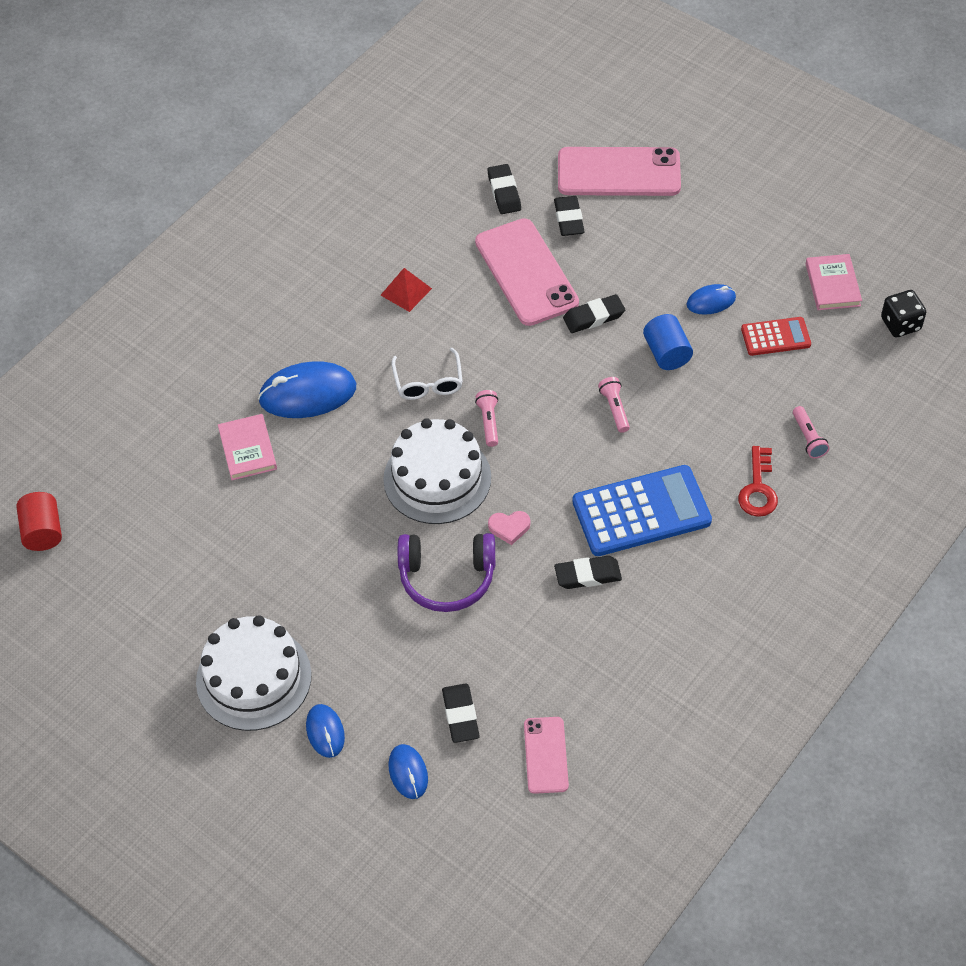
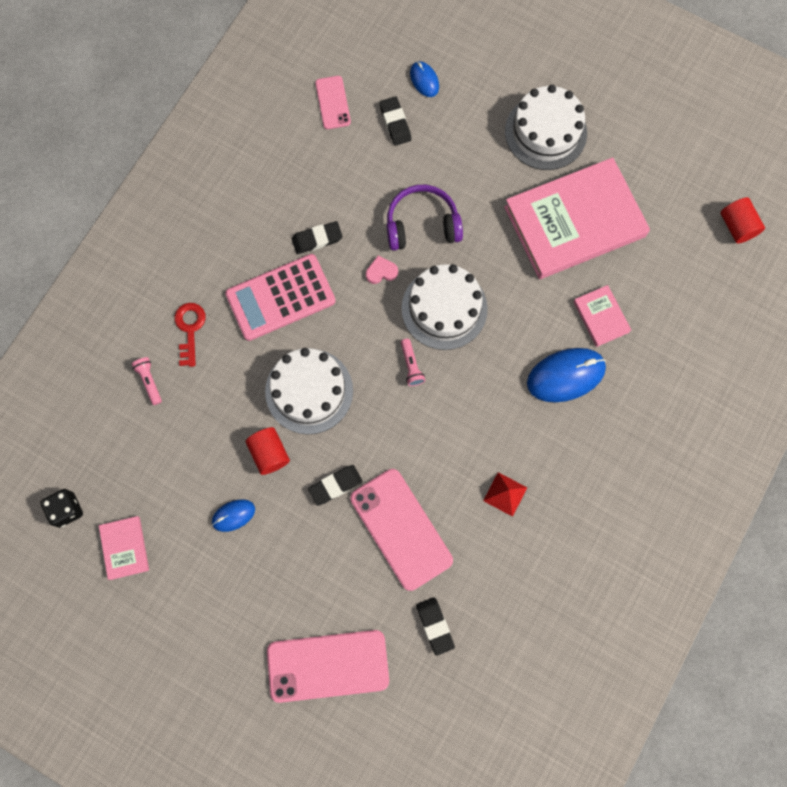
camera: 170 degrees right, 20 degrees up
blue mouse [306,704,345,758] -> none
white glasses [391,348,463,400] -> none
black eraser [554,196,585,236] -> none
blue calculator [572,465,712,556] -> pink calculator [225,254,335,341]
pink flashlight [598,377,630,433] -> white cake [265,348,353,435]
blue cylinder [643,314,693,370] -> red cylinder [245,427,290,475]
red calculator [741,317,811,356] -> none
none -> pink book [504,157,650,279]

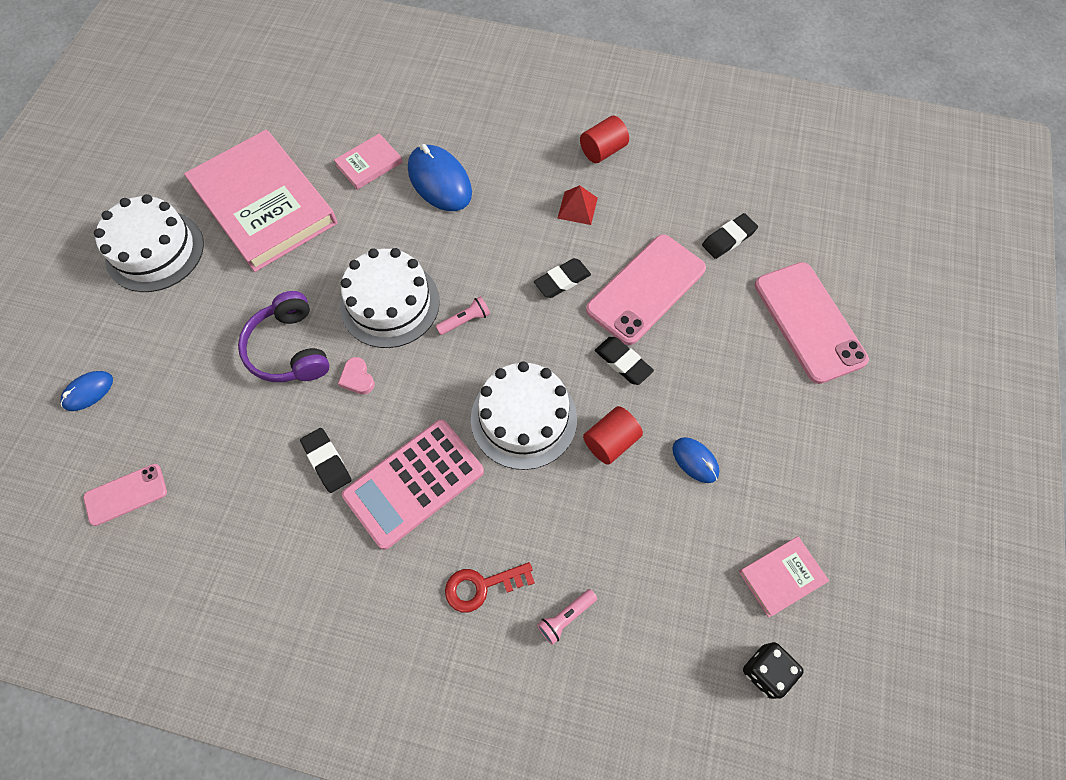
camera: 105 degrees left, 10 degrees down
pink calculator [225,254,335,341] -> pink calculator turned 90 degrees clockwise [342,420,484,550]
black eraser [380,96,411,146] -> black eraser moved to [534,258,591,298]
red cylinder [720,197,765,244] -> red cylinder moved to [580,116,629,163]

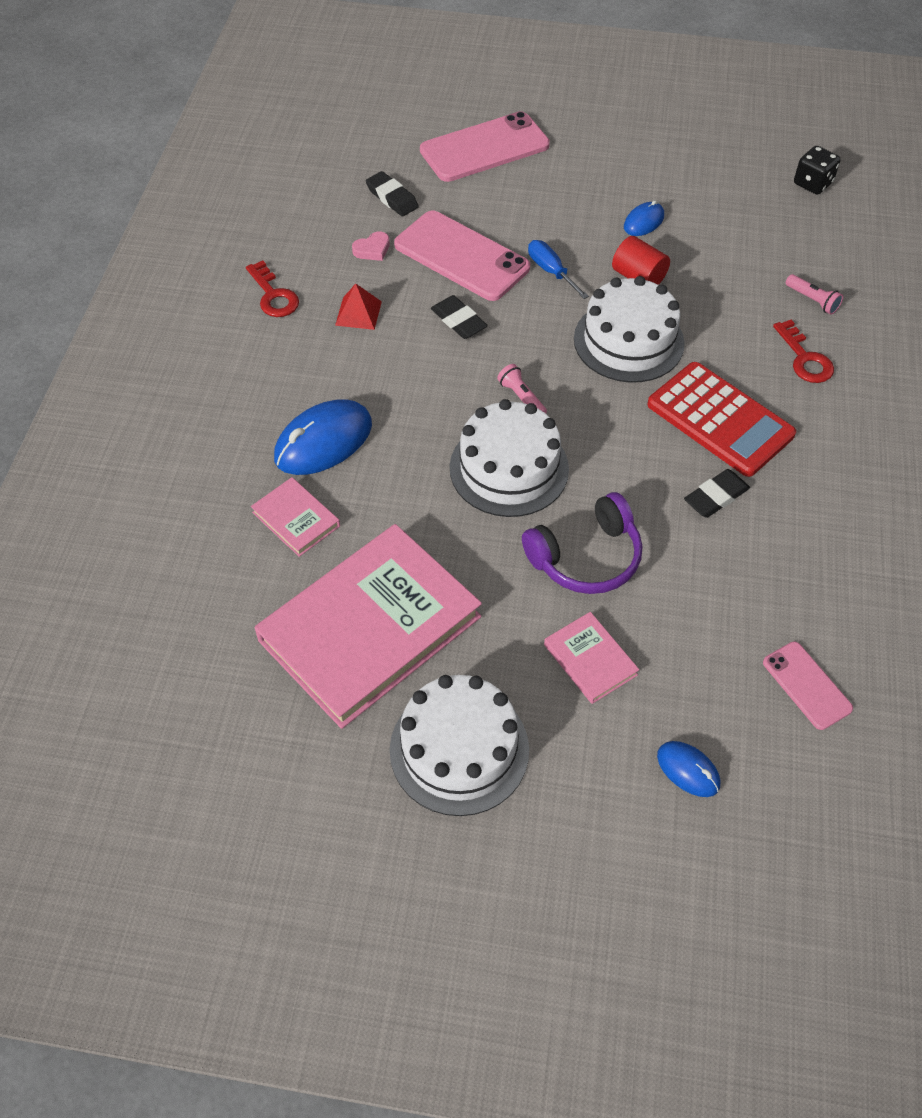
camera: 95 degrees left, 10 degrees down
pink heart [338,357,375,395] -> pink heart moved to [352,231,390,261]
pink calculator [342,420,484,550] -> red calculator [647,362,796,477]
red cylinder [580,116,629,163] -> red key [246,261,299,317]
black eraser [595,337,654,385] -> blue screwdriver [528,240,589,299]
pink book [739,536,829,617] -> pink book moved to [544,612,639,704]

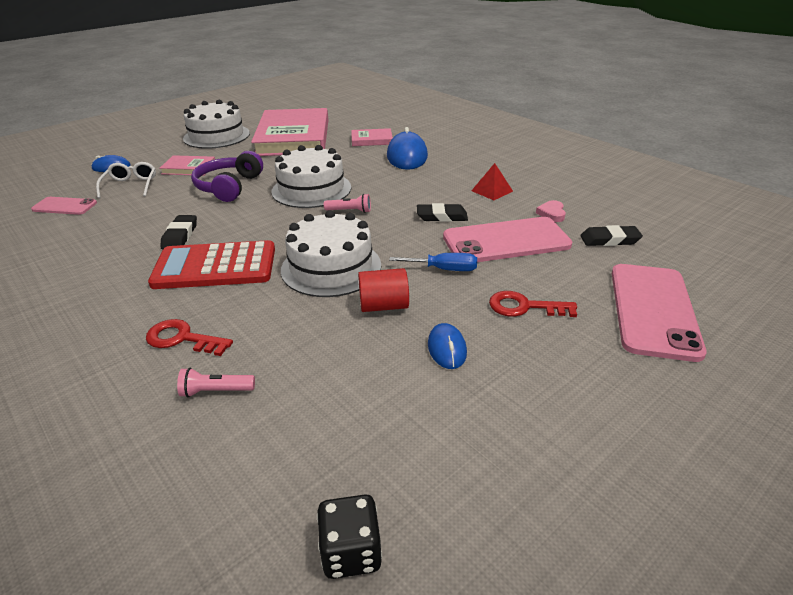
camera: 130 degrees right, 20 degrees down
red key [246,261,299,317] -> red key moved to [489,291,577,317]
none -> white glasses [96,162,156,198]

